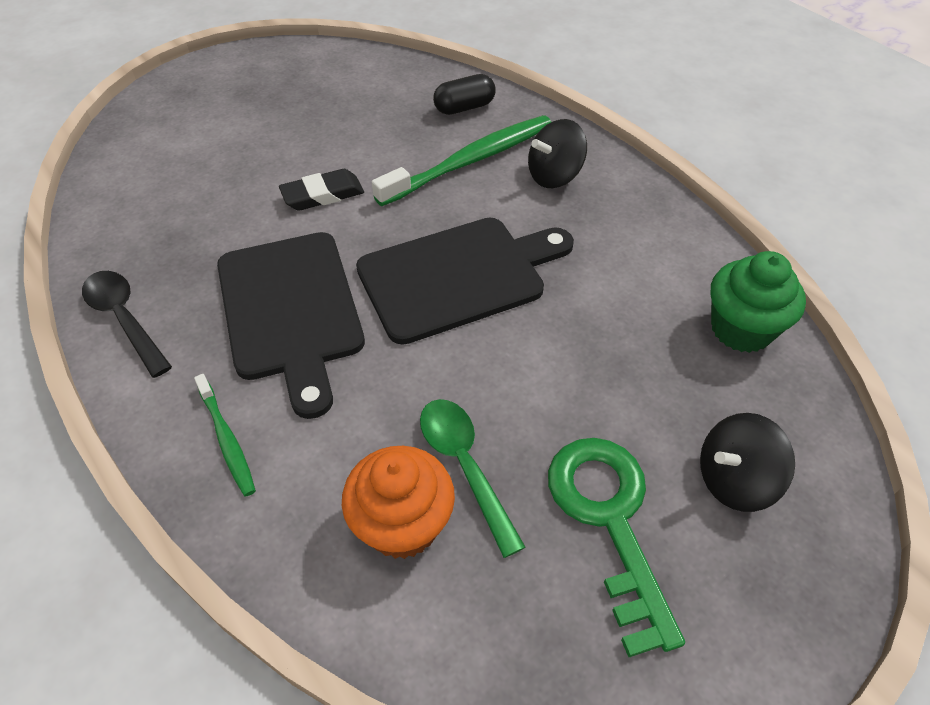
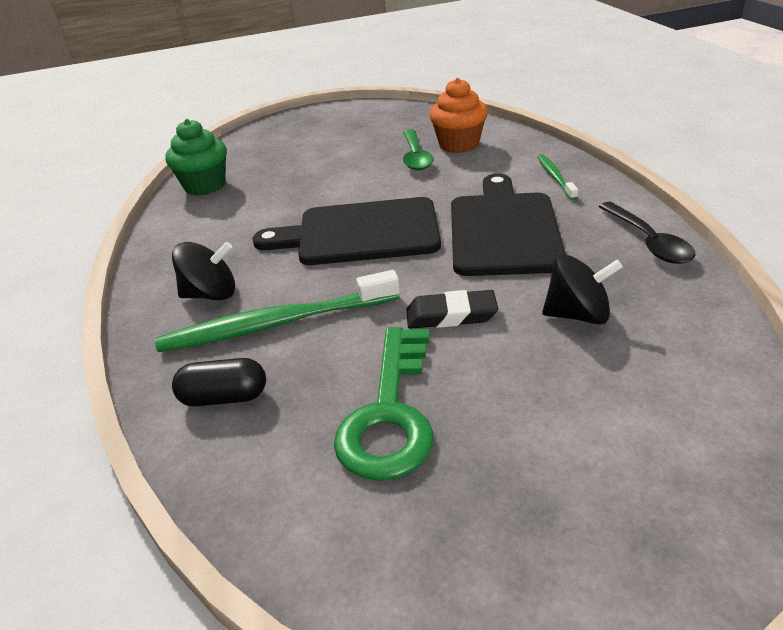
camera: 155 degrees left, 15 degrees down
green key [548,438,685,657] -> green key moved to [334,327,433,481]
black spinning top [700,413,795,512] -> black spinning top moved to [542,254,623,325]

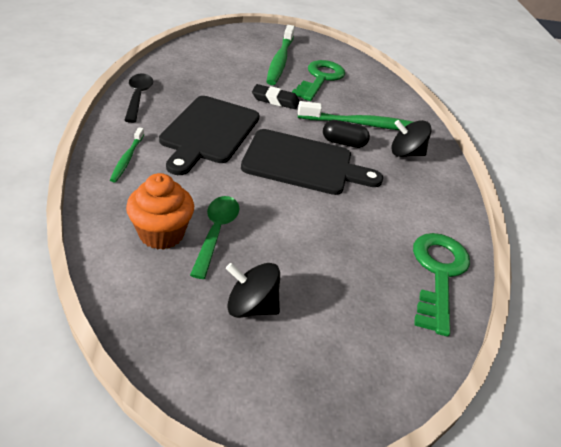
camera: 175 degrees left, 5 degrees up
green cupcake [165,119,227,196] -> green key [413,233,470,337]
black capsule [172,358,266,407] -> black capsule moved to [323,120,370,148]
black spinning top [542,254,623,325] -> black spinning top moved to [226,263,280,318]
none -> green toothbrush [266,25,295,85]

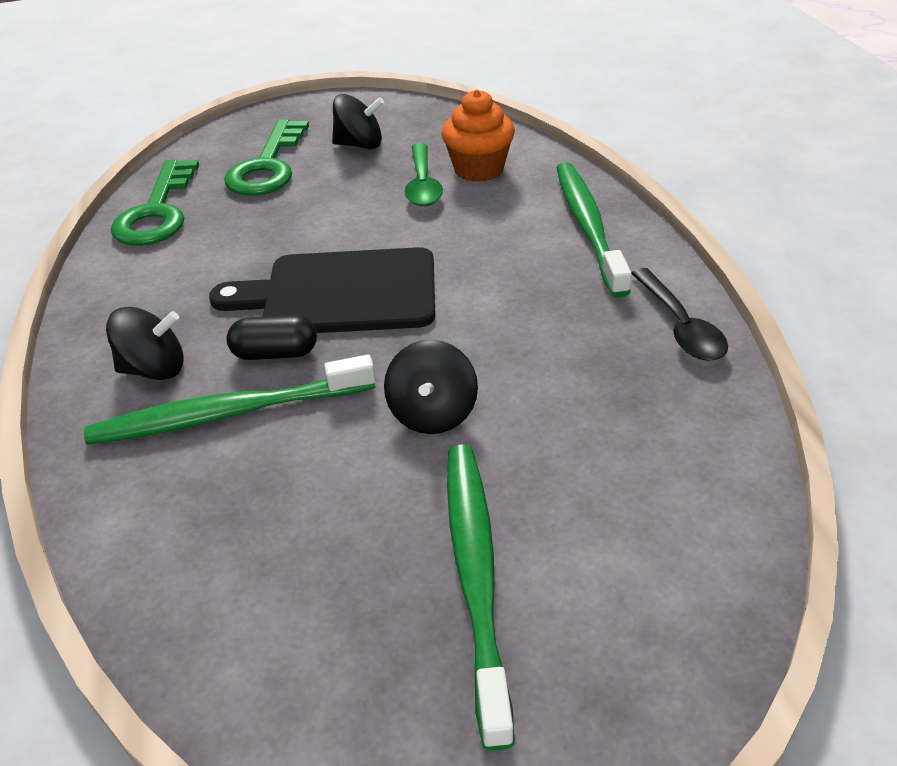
camera: 175 degrees right, 0 degrees up
green toothbrush [110,127,144,182] -> green toothbrush [557,162,632,298], size x1.93
black cutting board [159,96,260,175] -> none
black eraser [252,84,300,109] -> black spinning top [384,340,478,434]
green key [292,60,345,101] -> green key moved to [224,119,309,196]

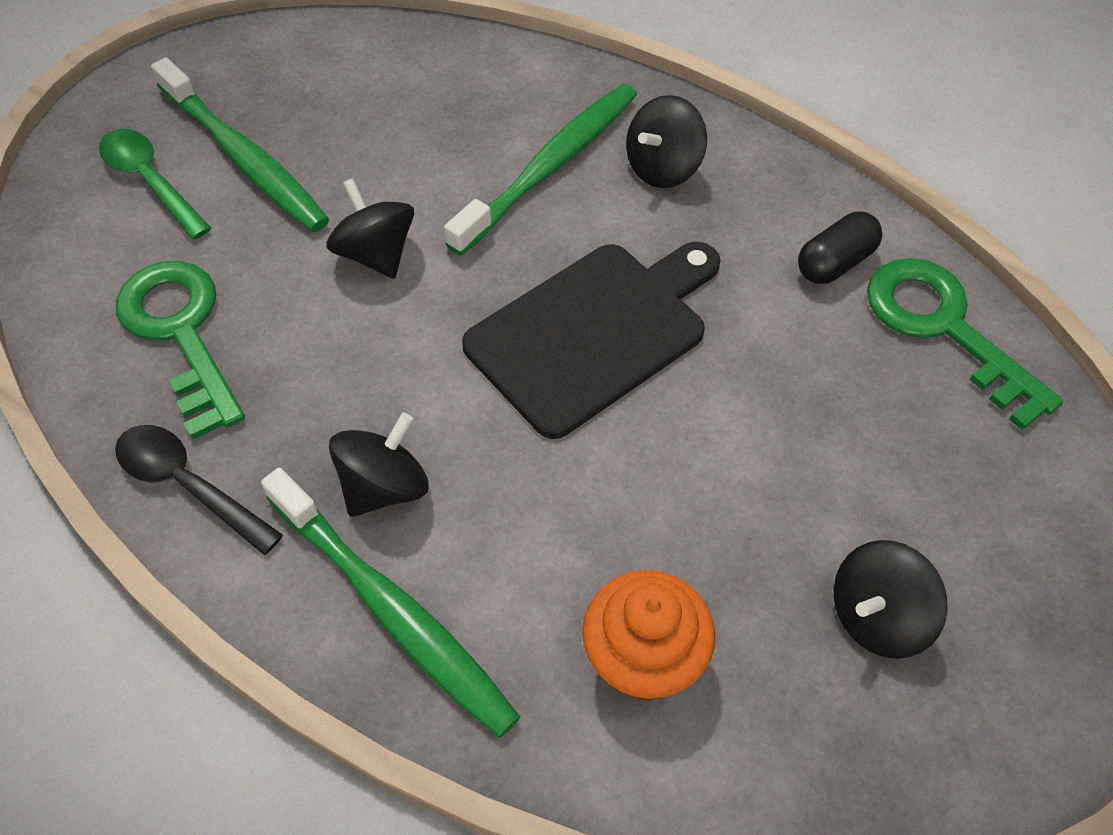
camera: 140 degrees right, 15 degrees up
green key [224,119,309,196] -> green key moved to [116,261,245,440]
black capsule [227,315,317,360] -> black capsule moved to [798,211,882,284]
green spoon [405,143,443,206] -> green spoon moved to [99,129,211,240]
none -> black spinning top [329,413,429,517]

